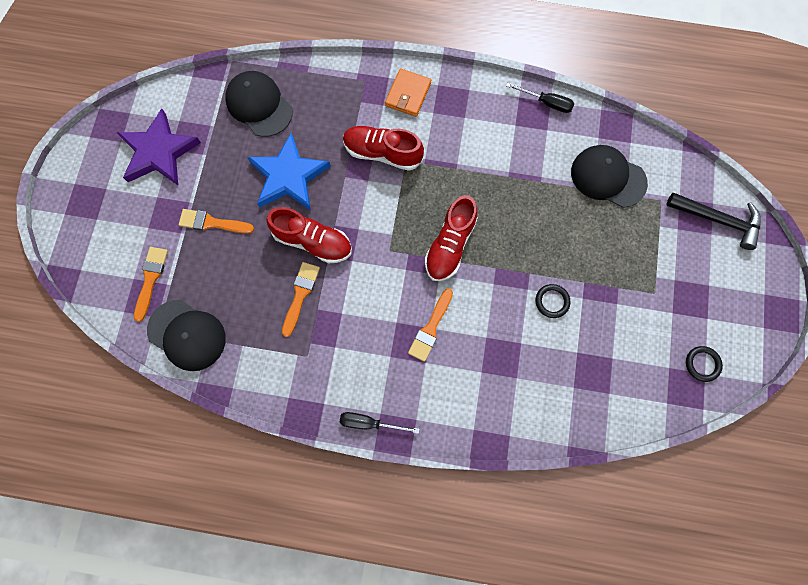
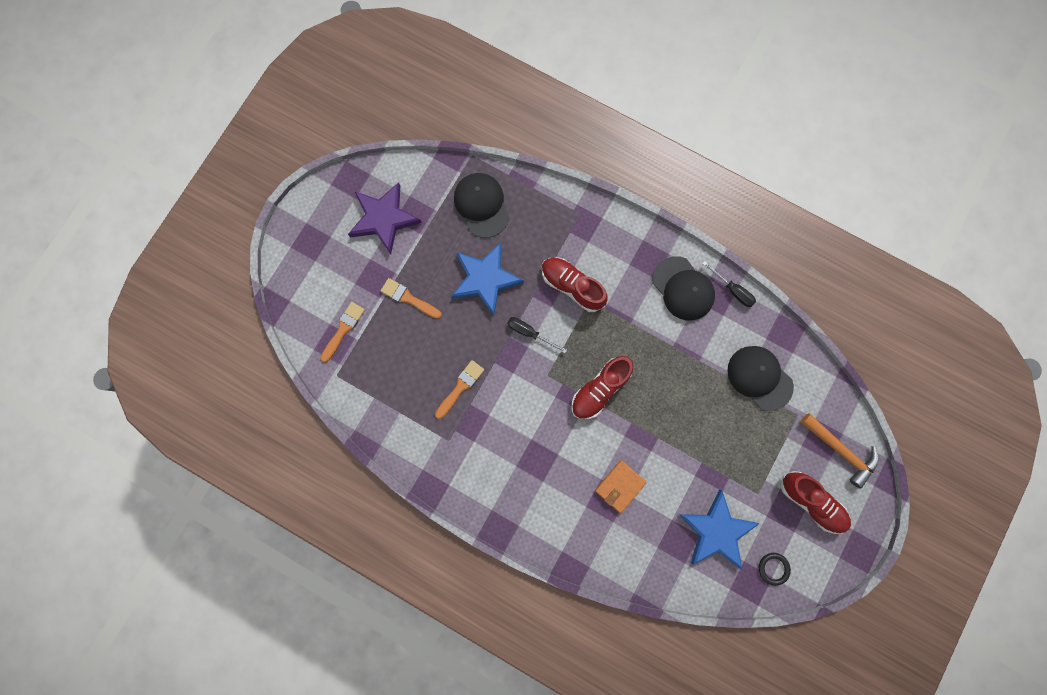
camera: 20 degrees right, 5 degrees up
black cap [147,300,226,371] -> black cap moved to [652,256,715,321]
red shoe [266,207,352,263] -> red shoe moved to [781,471,851,534]
black screwdriver [340,412,420,434] -> black screwdriver moved to [507,317,567,353]
orange wallet [385,69,431,117] -> orange wallet moved to [595,460,647,513]
orange brush [408,288,453,362] -> none
black ring [535,284,571,318] -> none
black hammer [667,193,761,250] -> orange hammer [801,413,878,489]
none -> blue star [679,490,760,569]

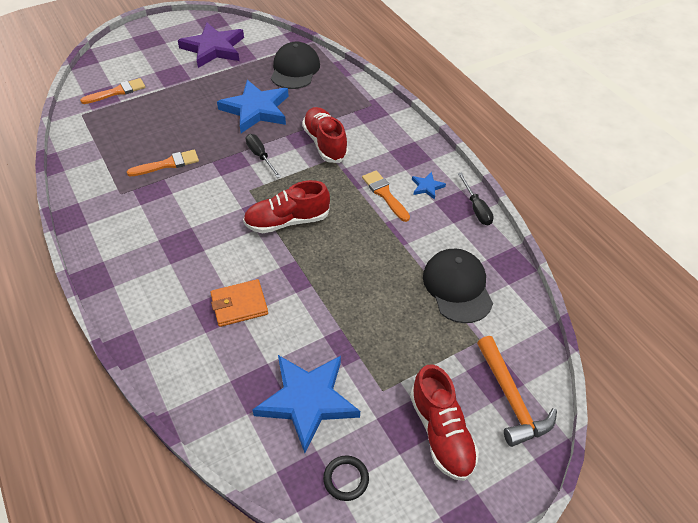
camera: 30 degrees right, 30 degrees down
orange brush [381,278,442,319] -> orange brush moved to [362,171,410,222]
black cap [652,256,715,321] -> blue star [412,172,446,200]

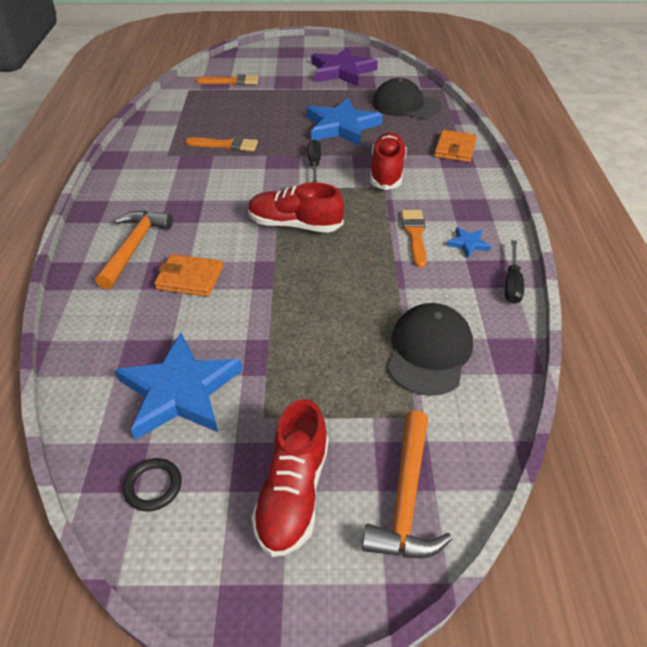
camera: 30 degrees right, 5 degrees down
black cap [271,42,320,89] -> black cap turned 105 degrees counterclockwise [372,78,442,119]
none -> orange hammer [95,210,173,289]
none -> orange wallet [434,130,477,162]

